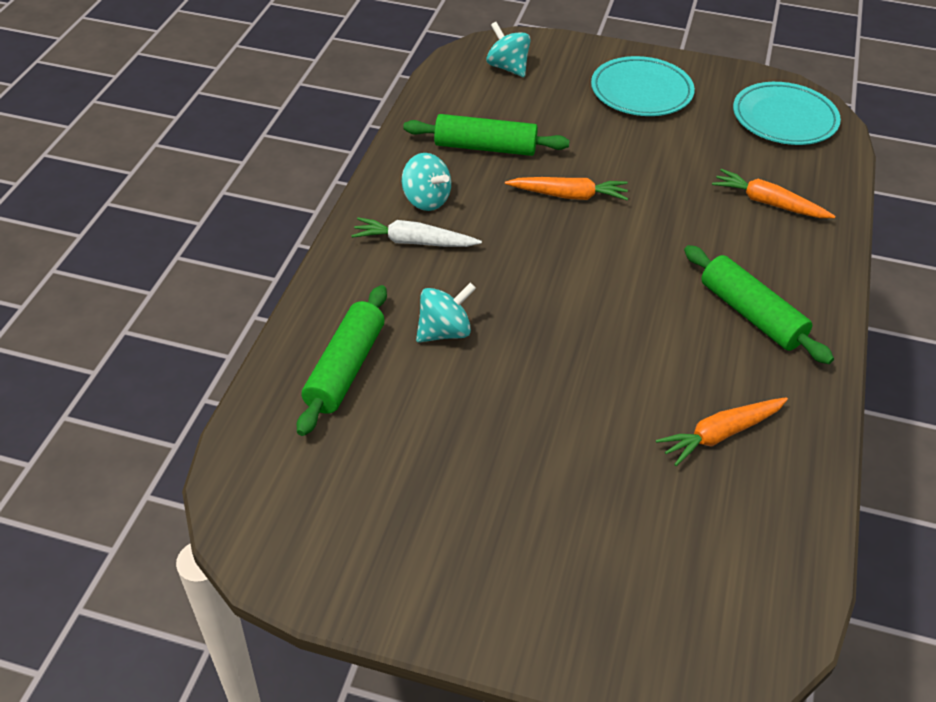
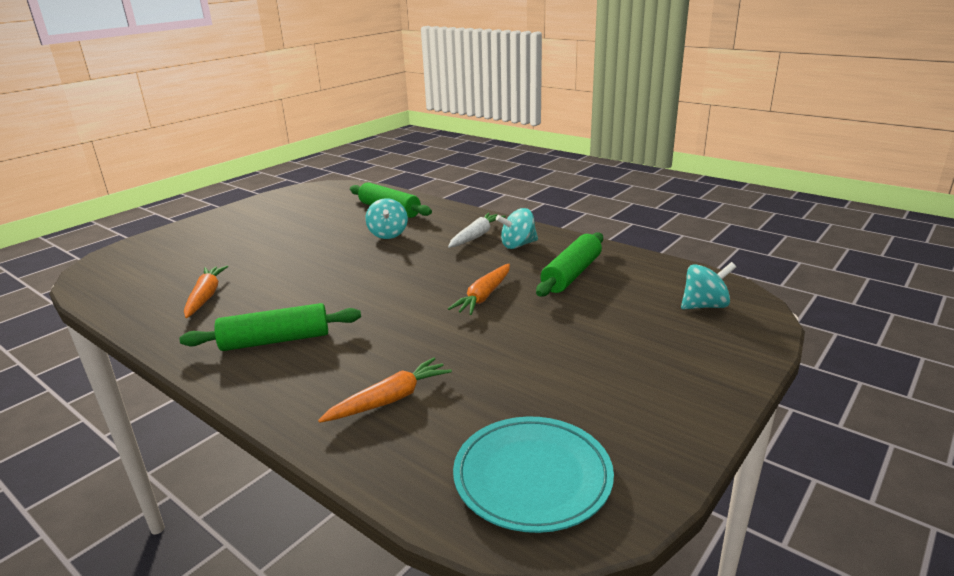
camera: 115 degrees right, 20 degrees down
turquoise plate [591,56,695,116] -> none

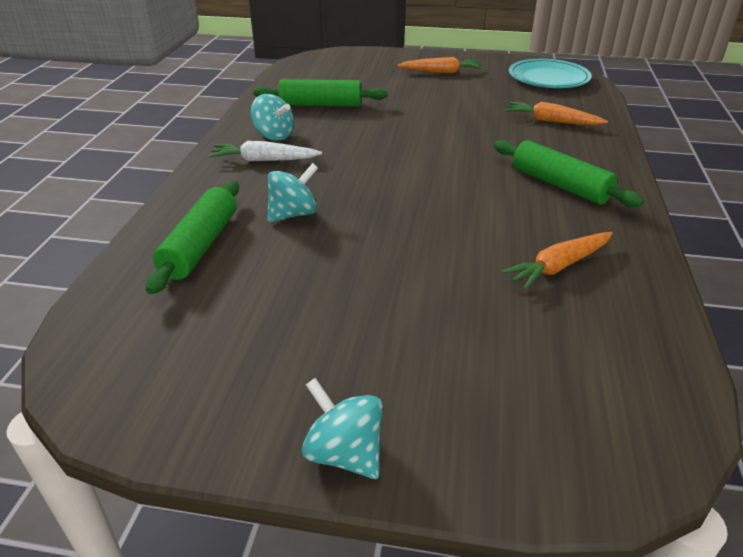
camera: 120 degrees left, 10 degrees up
orange carrot [448,264,510,315] -> orange carrot moved to [397,57,483,73]
turquoise spinning top [681,262,736,309] -> turquoise spinning top moved to [302,378,383,479]

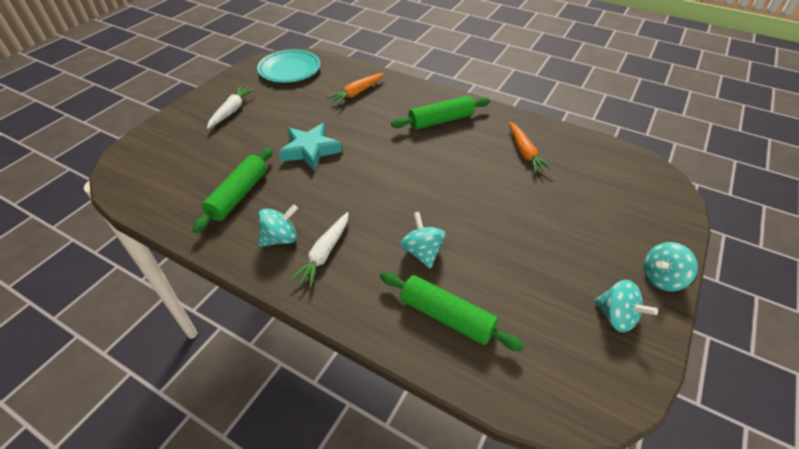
camera: 70 degrees left, 10 degrees up
orange carrot [397,57,483,73] -> white carrot [207,86,255,129]
none -> turquoise star [279,123,342,171]
none -> turquoise spinning top [594,280,658,332]

